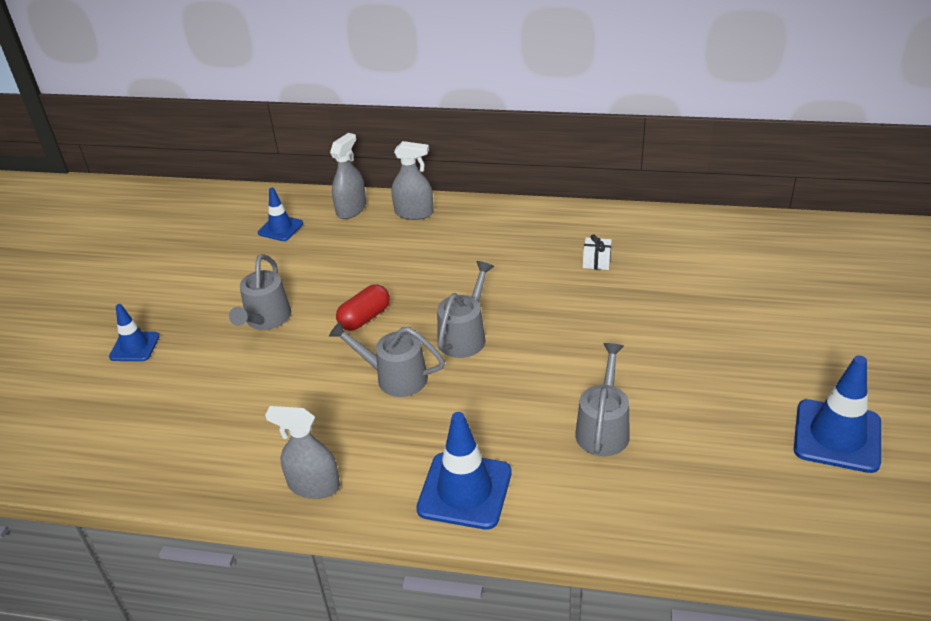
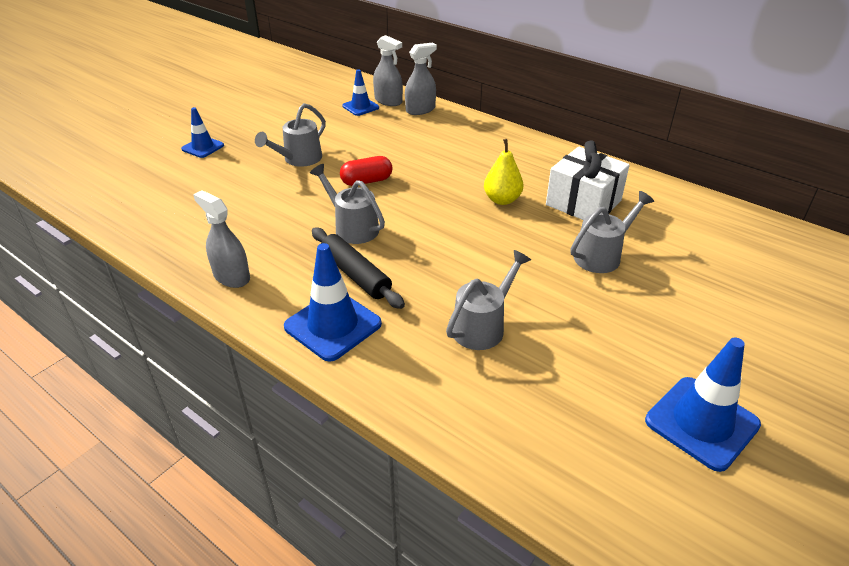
camera: 25 degrees right, 0 degrees up
grey spray bottle [392,141,433,220] -> grey spray bottle moved to [373,35,403,106]
grey watering can [437,261,494,358] -> grey watering can moved to [570,191,654,273]
white gift [583,234,612,270] -> white gift [546,140,630,220], size x2.31
none -> black rolling pin [312,228,405,309]
none -> yellow pear [484,139,523,205]

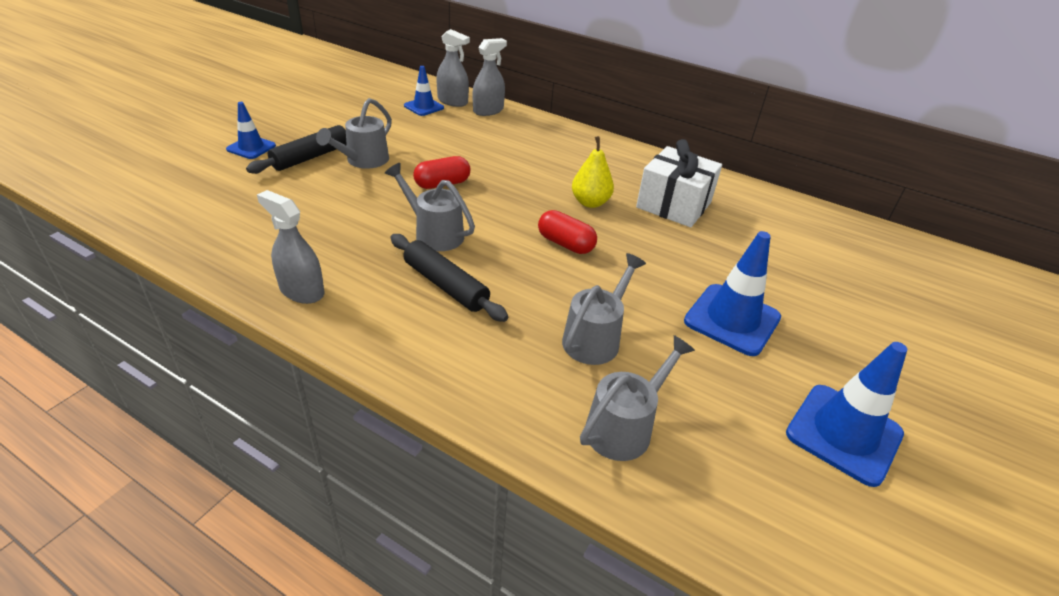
camera: 10 degrees left, 0 degrees up
blue traffic cone [284,243,382,362] -> blue traffic cone moved to [684,231,781,356]
grey watering can [570,191,654,273] -> grey watering can moved to [580,335,695,461]
none -> black rolling pin [246,125,347,174]
none -> red capsule [538,210,597,254]

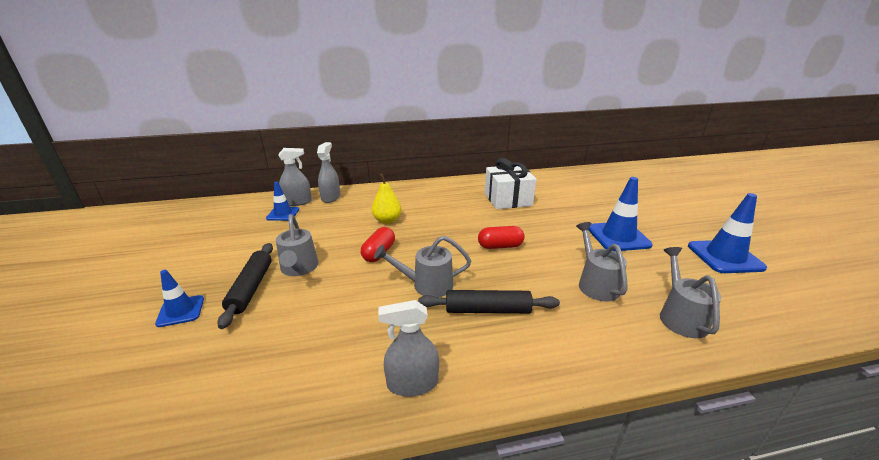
camera: 40 degrees left, 10 degrees down
yellow pear [572,136,614,208] -> yellow pear moved to [372,174,402,224]

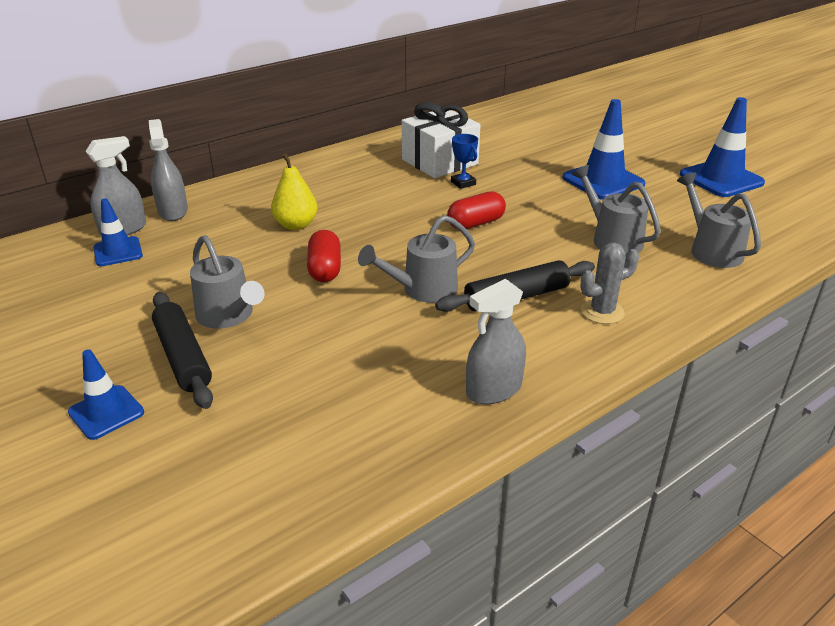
camera: 25 degrees left, 5 degrees up
none -> blue trophy [451,134,478,189]
none -> grey cactus [580,243,639,324]

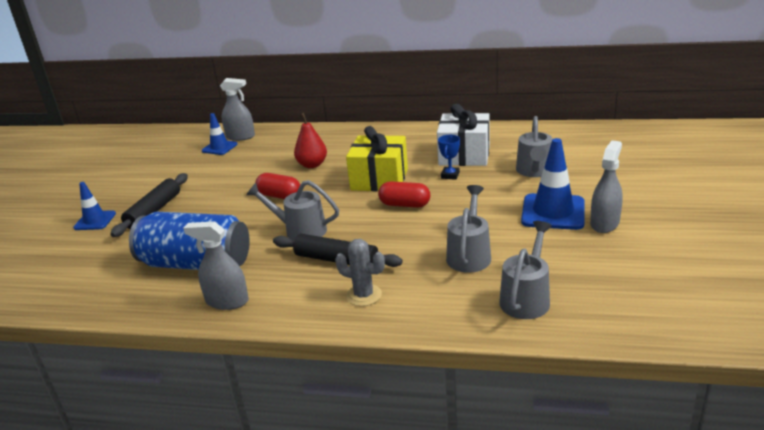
camera: 50 degrees right, 5 degrees down
grey spray bottle [149,119,188,221] -> grey spray bottle moved to [590,140,623,233]
grey watering can [190,235,265,329] -> grey watering can moved to [516,116,552,177]
yellow pear [271,153,317,230] -> red pear [294,113,327,168]
red capsule [307,230,341,282] -> red capsule turned 75 degrees clockwise [255,173,300,199]
blue traffic cone [680,97,765,197] -> none
none -> blue can [129,212,250,270]
none -> yellow gift [346,126,408,191]

